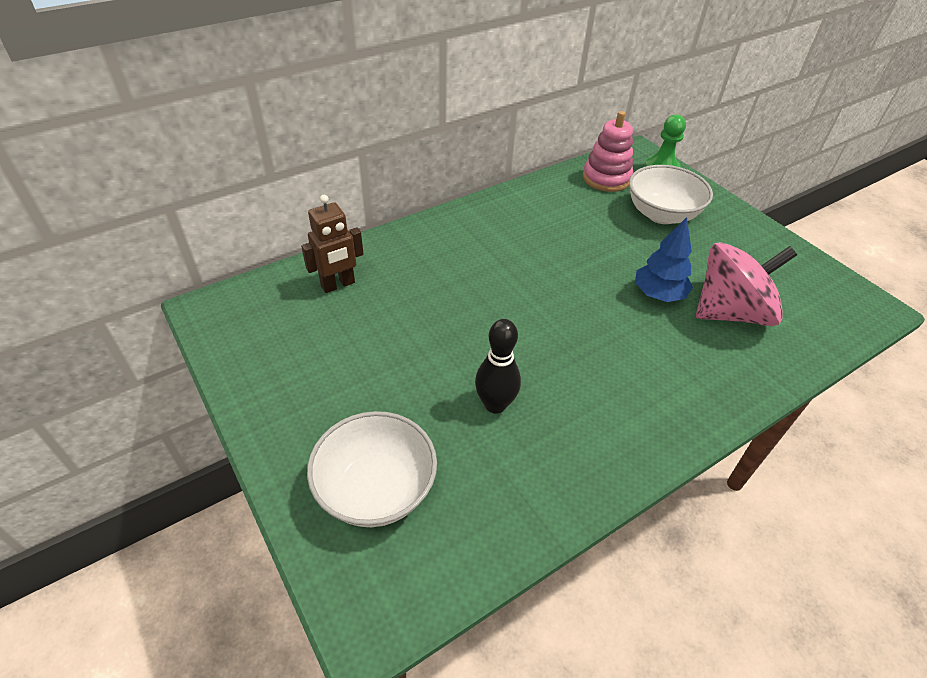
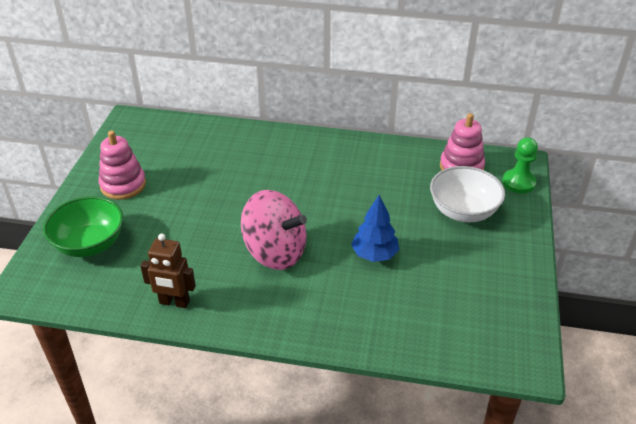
camera: 45 degrees right, 5 degrees down
brown robot [301,195,364,293] -> brown robot moved to [140,234,196,308]
white bowl [307,411,437,527] -> green bowl [43,196,123,257]
black bowling pin [475,319,521,414] -> none
pink spinning top [696,242,797,326] -> pink spinning top moved to [241,190,307,270]
none -> pink stacking toy [99,131,146,200]

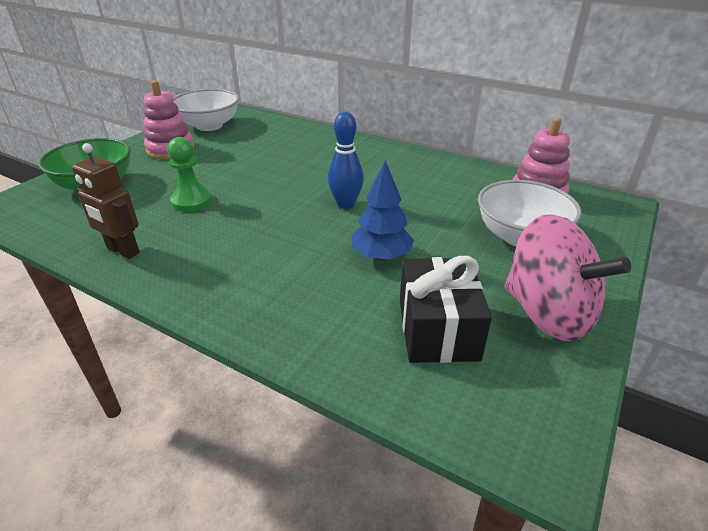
camera: 20 degrees right, 5 degrees down
pink spinning top [241,190,307,270] -> pink spinning top moved to [505,214,631,341]
green pawn [502,137,538,194] -> green pawn moved to [167,137,213,212]
none -> white bowl [173,89,239,131]
none -> blue bowling pin [328,112,364,209]
none -> black gift [400,256,492,363]

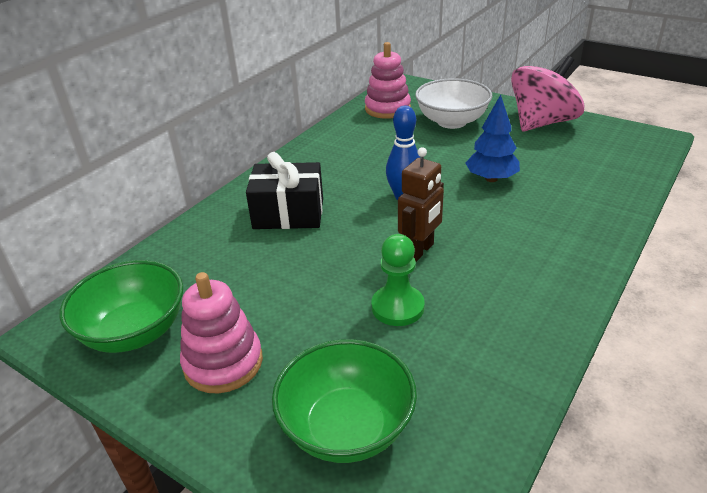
camera: 85 degrees left, 0 degrees up
brown robot [72,143,140,259] -> brown robot moved to [398,147,444,262]
white bowl [173,89,239,131] -> green bowl [59,260,183,353]
black gift [400,256,492,363] -> black gift moved to [246,152,323,229]

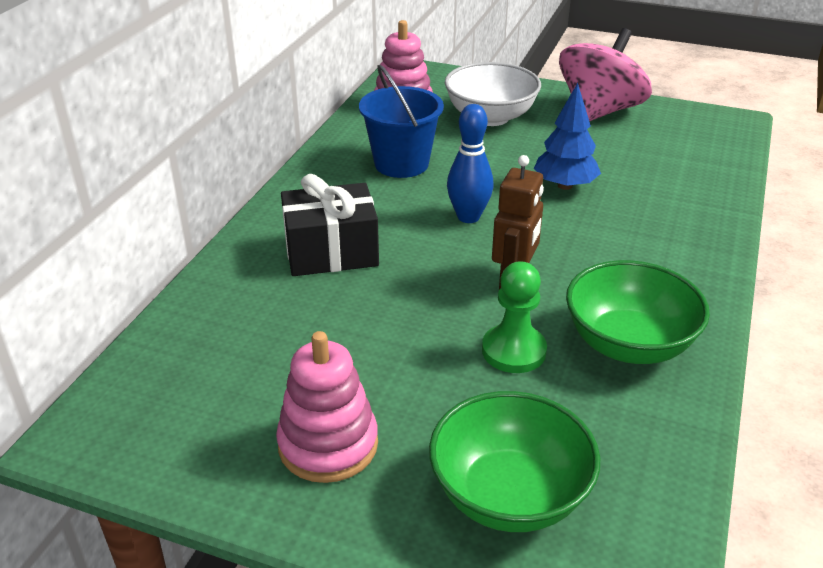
camera: 15 degrees left, 0 degrees up
green bowl [59,260,183,353] -> green bowl moved to [566,260,710,364]
none -> blue bucket [359,65,444,178]

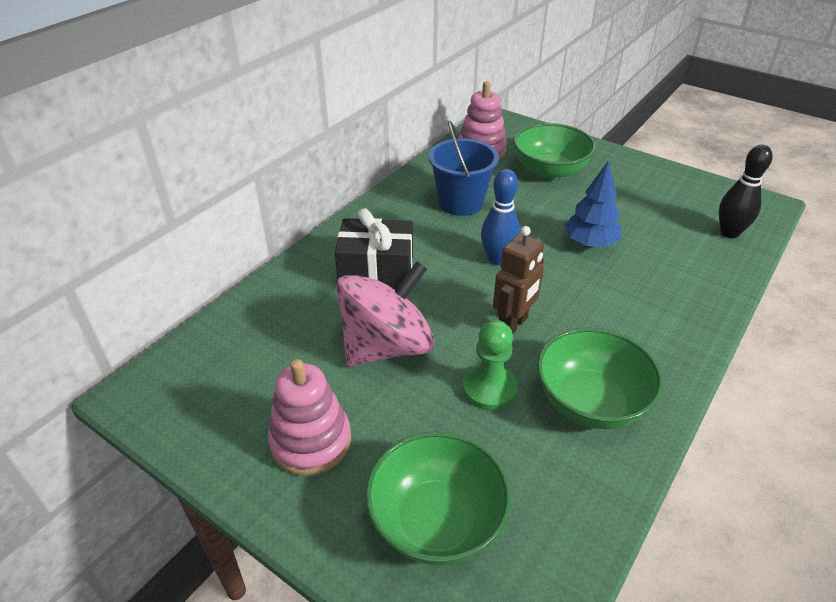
camera: 15 degrees right, 5 degrees up
white bowl [445,62,541,126] -> green bowl [513,123,596,180]
pink spinning top [559,28,652,121] -> pink spinning top moved to [336,261,435,366]
none -> black bowling pin [719,145,772,238]

